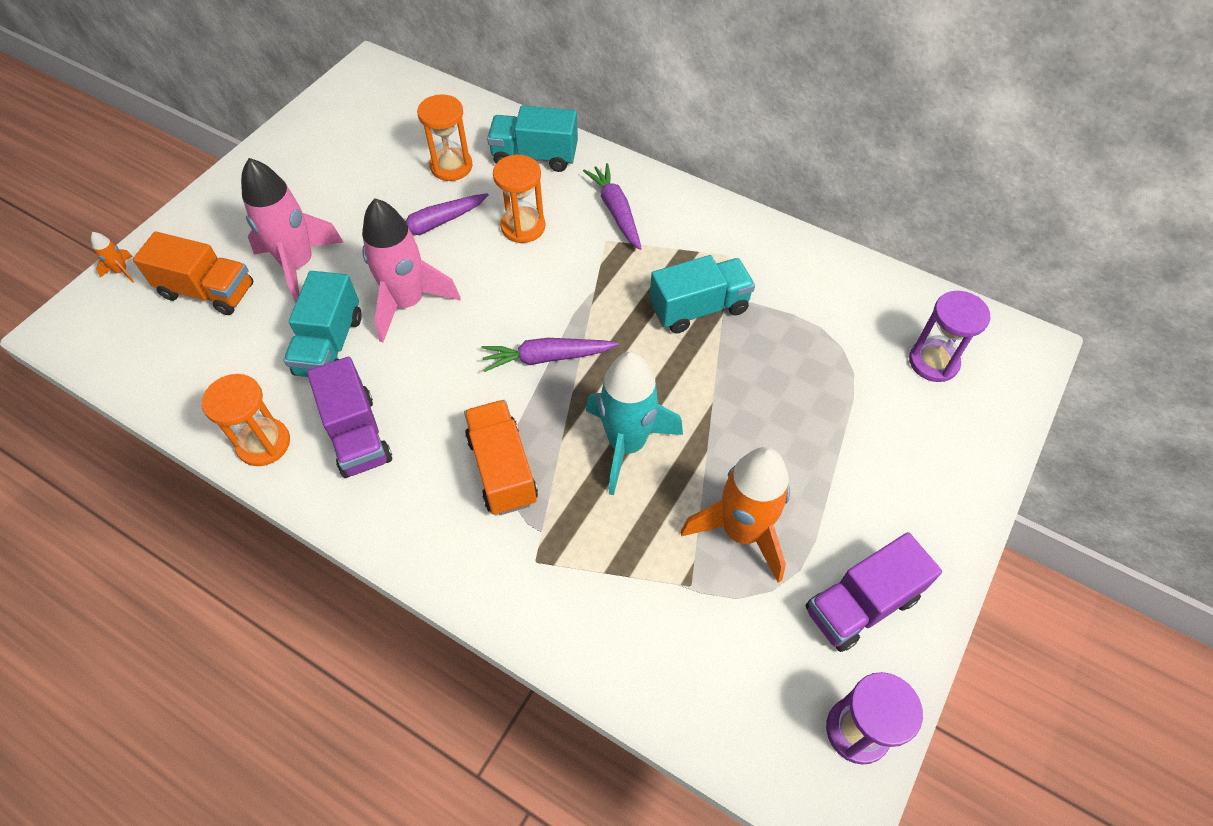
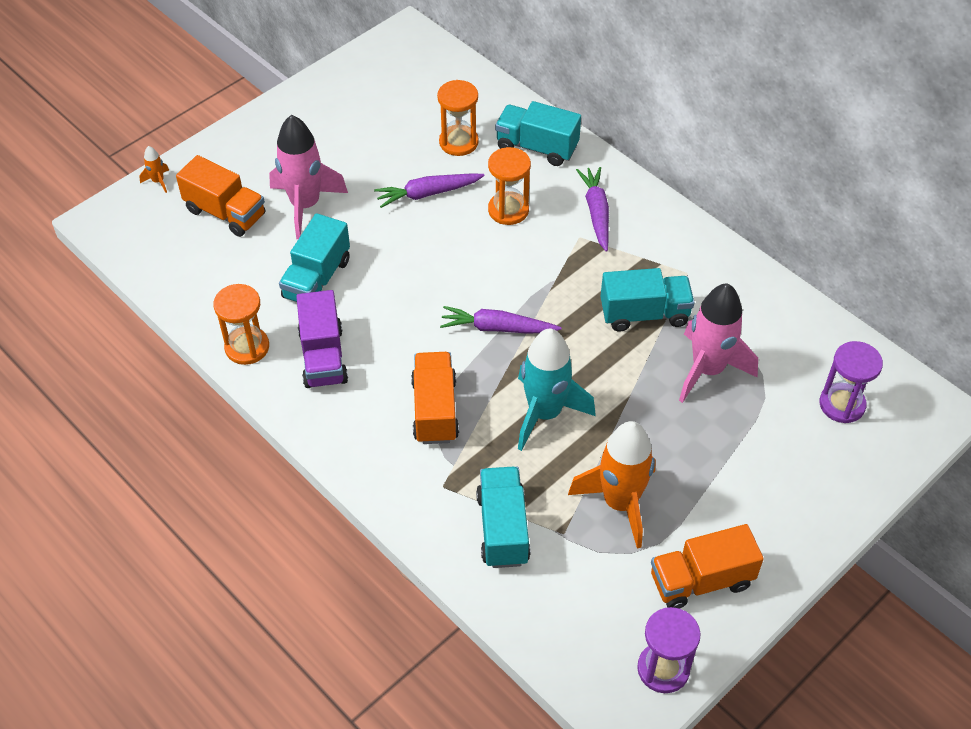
camera: 15 degrees right, 5 degrees down
pink rocket [362,198,460,343] -> pink rocket moved to [679,283,758,403]
purple truck [806,532,942,652] -> orange truck [651,524,764,609]
none -> turquoise truck [476,467,531,568]

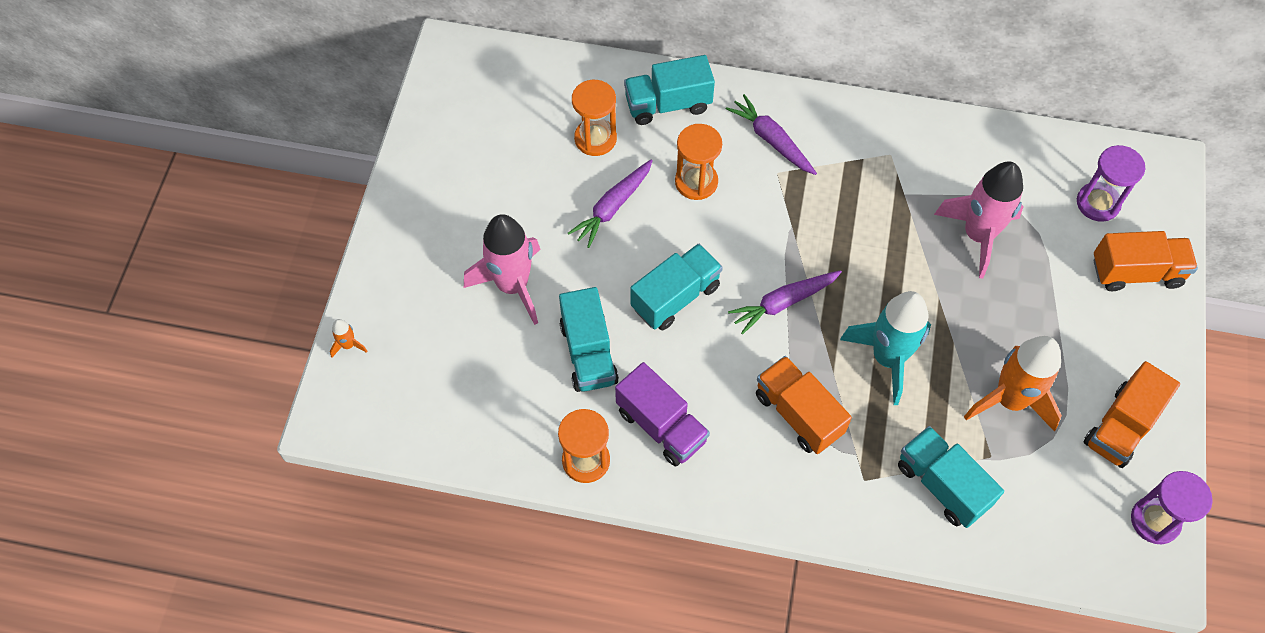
camera: 35 degrees left, 10 degrees up
orange truck [176,155,265,237] -> orange truck moved to [1093,231,1198,291]
turquoise truck [600,268,695,332] -> turquoise truck moved to [630,244,723,330]

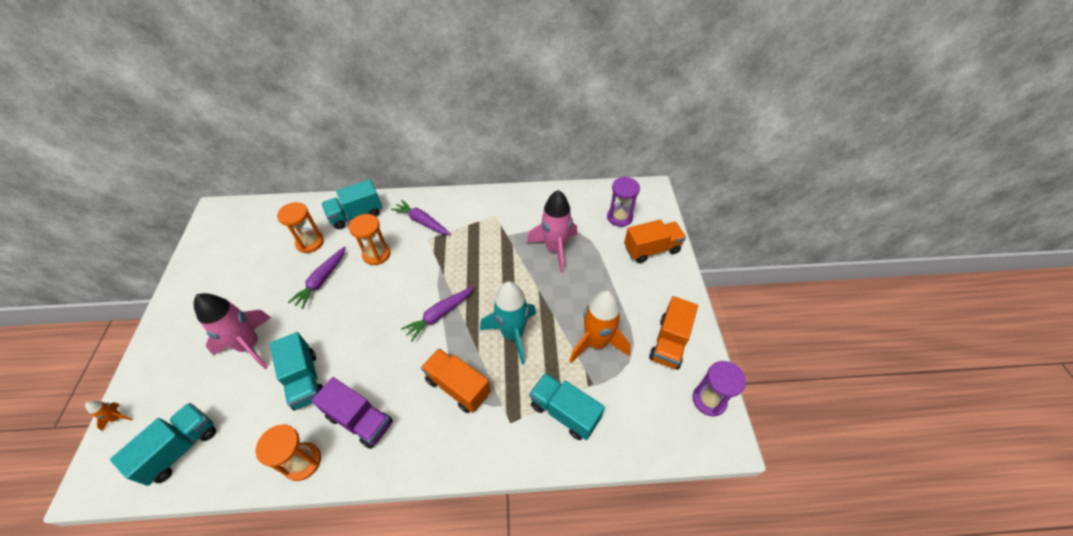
camera: 15 degrees left, 10 degrees down
turquoise truck [630,244,723,330] -> turquoise truck moved to [110,403,216,486]

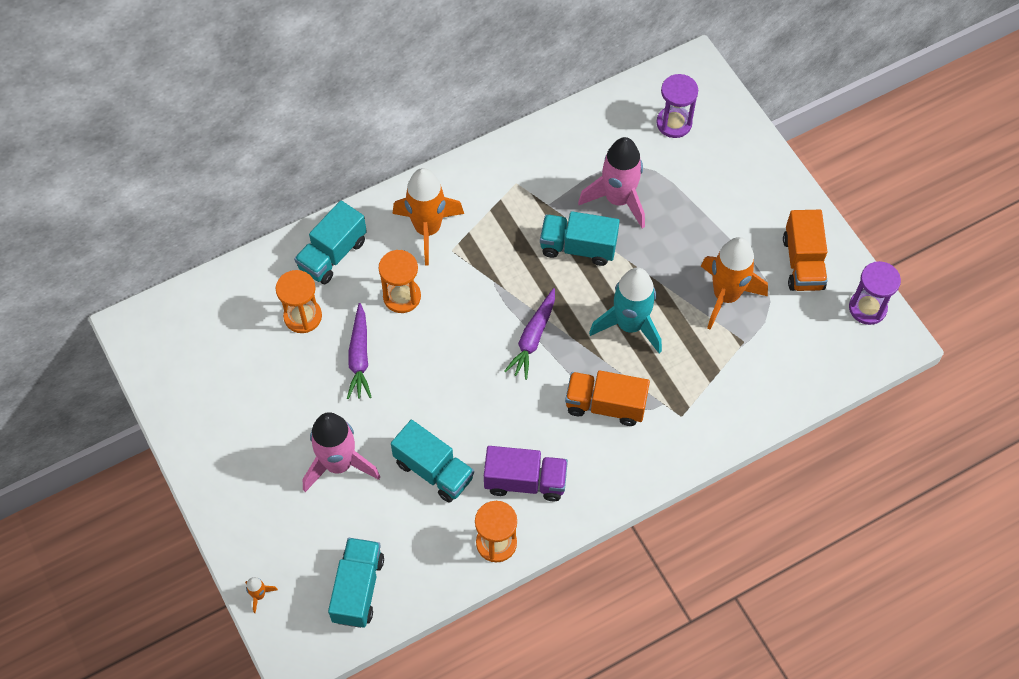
camera: 25 degrees left, 10 degrees up
purple carrot [391,200,451,235] -> orange rocket [393,168,464,265]
turquoise truck [529,373,605,440] -> turquoise truck moved to [540,211,620,266]
orange truck [624,219,686,263] -> none

